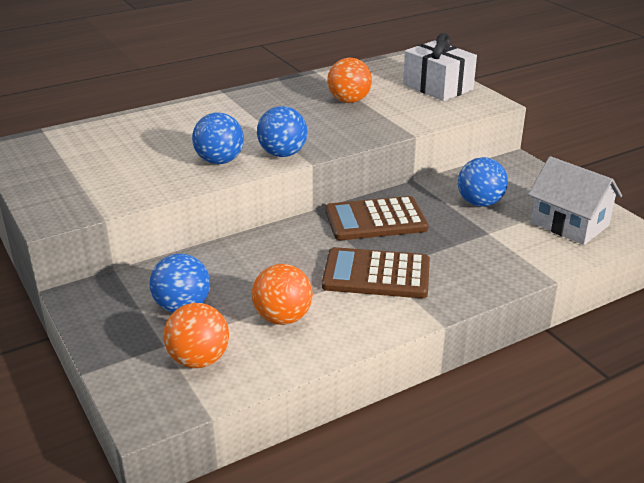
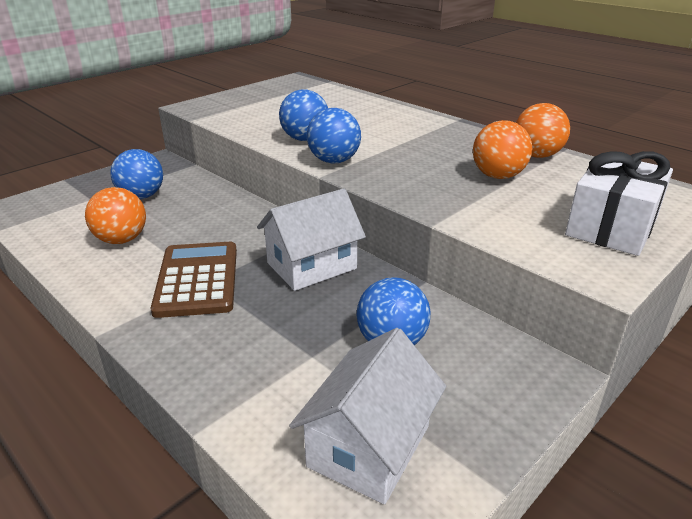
camera: 75 degrees right, 0 degrees up
orange ball [163,303,229,368] -> orange ball moved to [516,103,570,158]
brown calculator [325,196,429,240] -> white house [257,188,366,291]

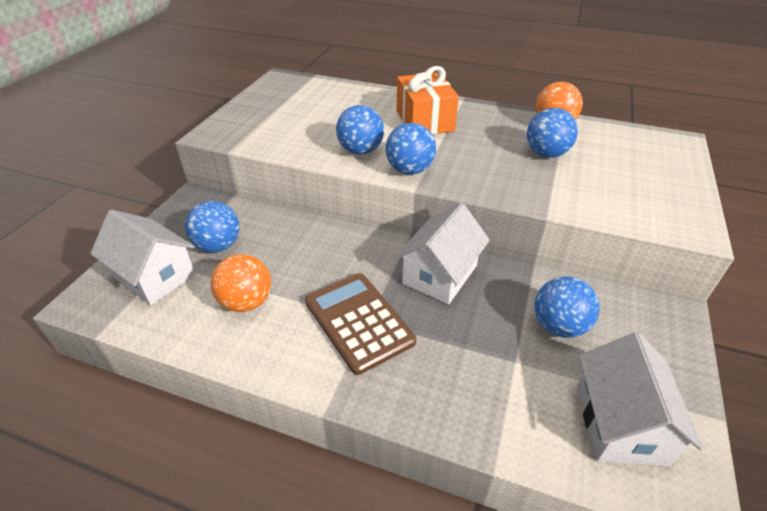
camera: 25 degrees left, 10 degrees up
orange ball [473,120,532,179] -> blue ball [527,108,578,158]
white gift [565,151,673,256] -> none
none -> white house [90,210,195,305]
none -> orange gift [397,66,459,135]

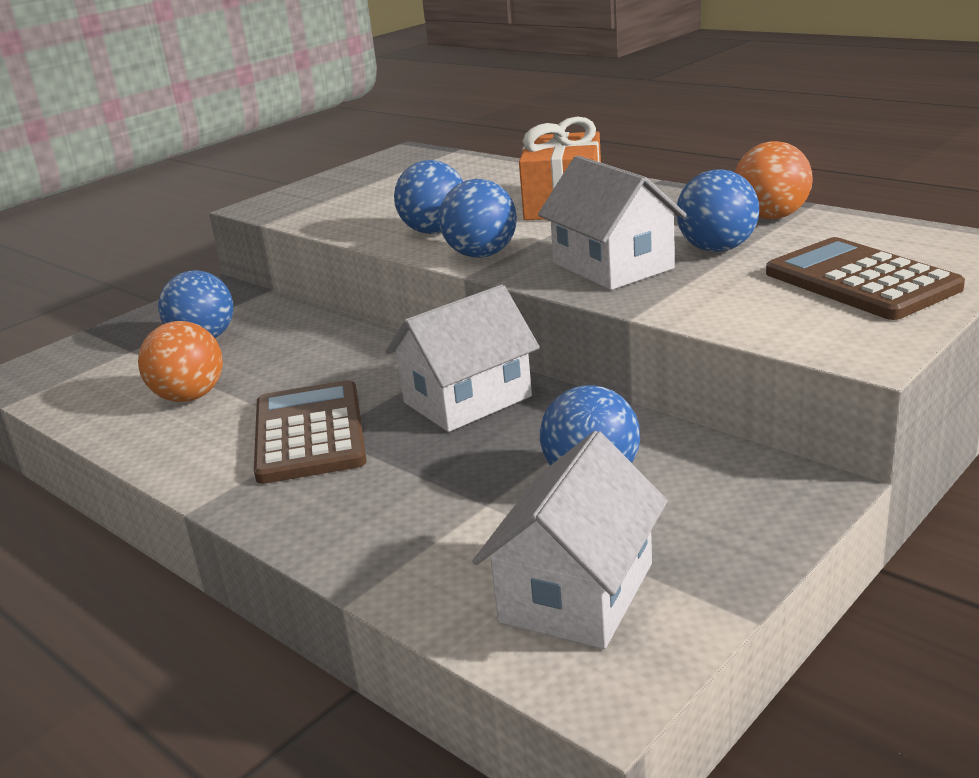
camera: 25 degrees right, 15 degrees down
white house [90,210,195,305] -> white house moved to [538,155,687,290]
none -> brown calculator [766,237,965,320]

